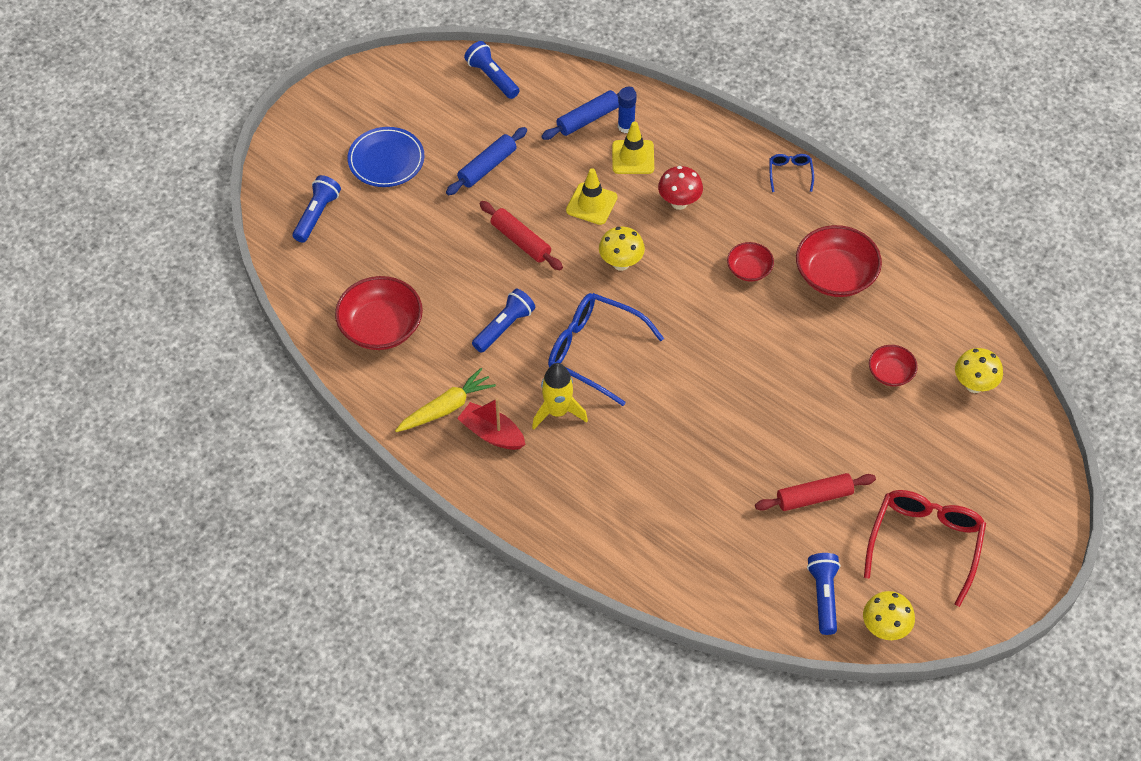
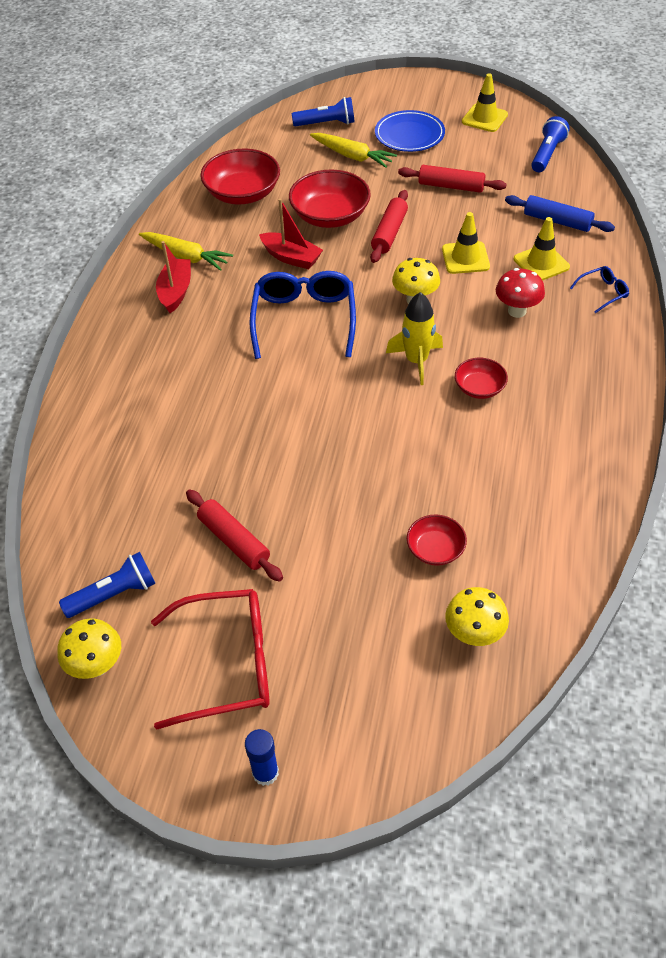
camera: 65 degrees right, 5 degrees down
blue rolling pin [446,127,527,195] -> red rolling pin [398,165,506,193]
blue flashlight [472,289,535,353] -> red boat [259,198,323,269]
yellow rocket [532,363,588,429] -> yellow rocket moved to [386,292,443,385]
blue glue stick [618,87,637,133] -> blue glue stick moved to [245,729,279,786]
blue glasses [770,154,814,192] -> blue glasses moved to [570,266,629,313]
red bowl [796,225,882,297] -> red bowl moved to [289,170,371,228]
none -> yellow carrot [310,133,397,168]
none -> yellow traffic cone [462,73,508,132]

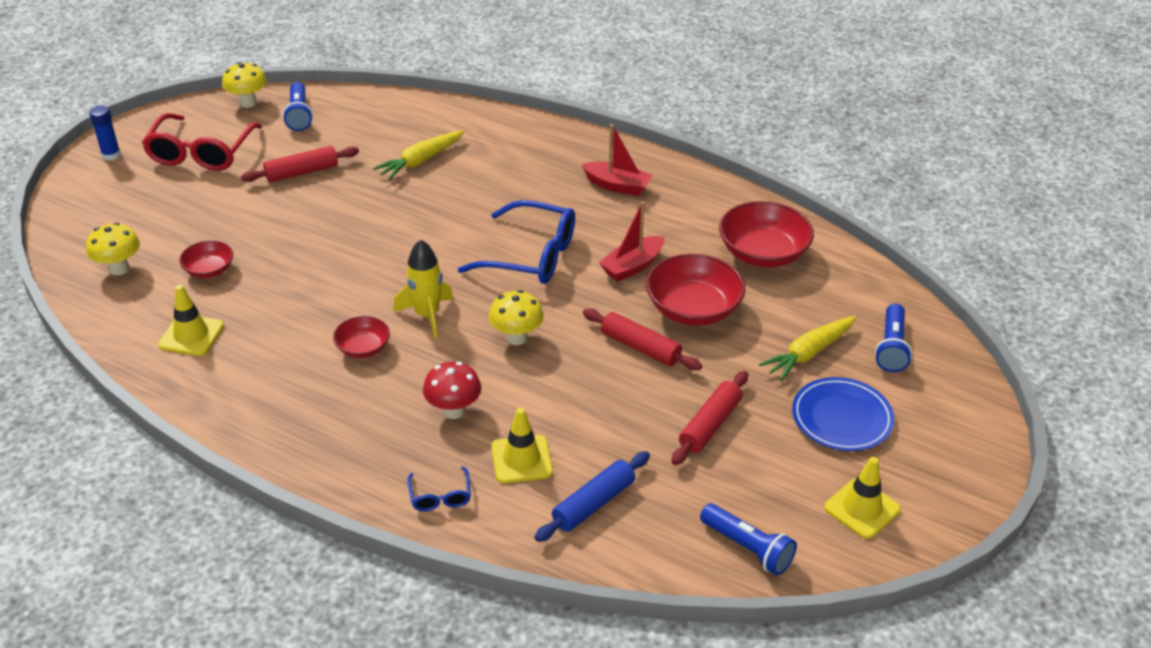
camera: 105 degrees right, 10 degrees down
yellow carrot [139,232,233,271] -> yellow carrot moved to [373,130,464,180]
yellow traffic cone [442,212,490,274] -> yellow traffic cone moved to [158,285,224,356]

